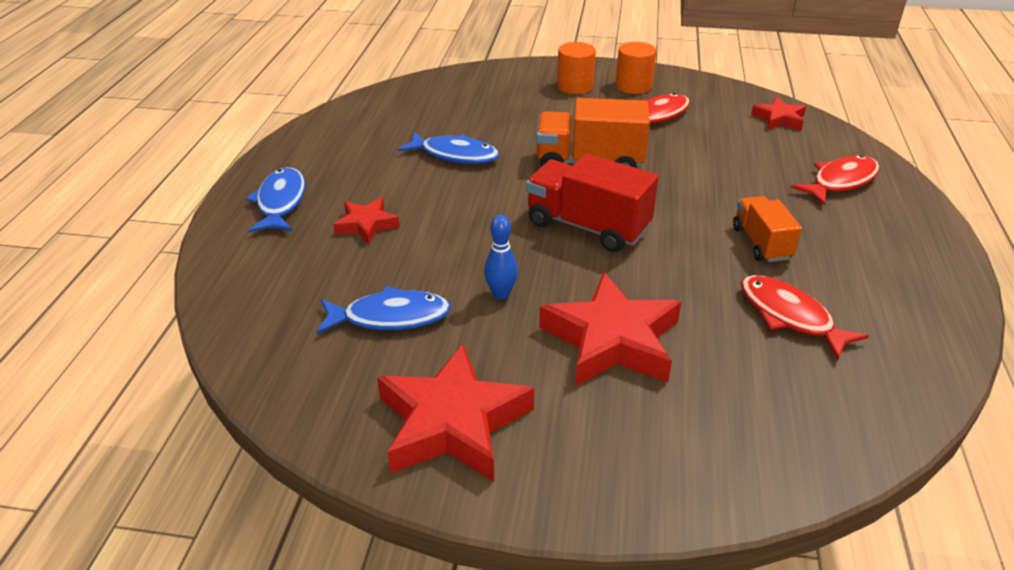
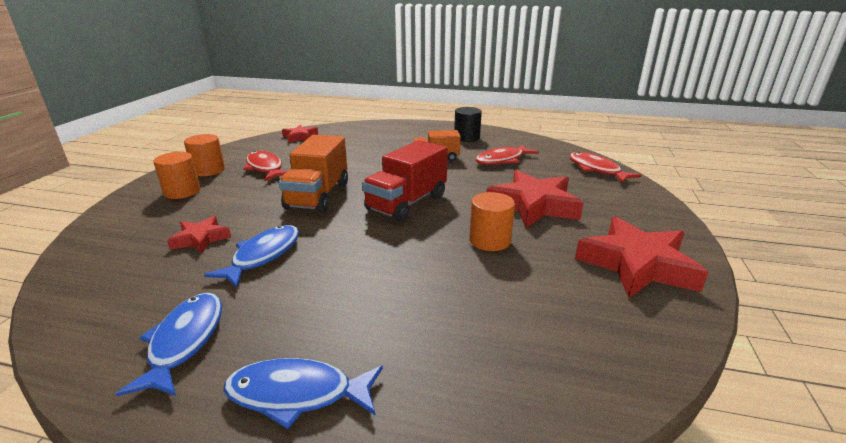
camera: 85 degrees left, 10 degrees down
blue fish [317,286,451,334] -> blue fish moved to [116,293,222,396]
red star [333,198,400,244] -> red star moved to [167,216,231,253]
blue bowling pin [484,215,518,300] -> orange cylinder [469,192,515,251]
red fish [791,155,880,206] -> red fish moved to [570,152,642,183]
none -> black cylinder [454,107,482,142]

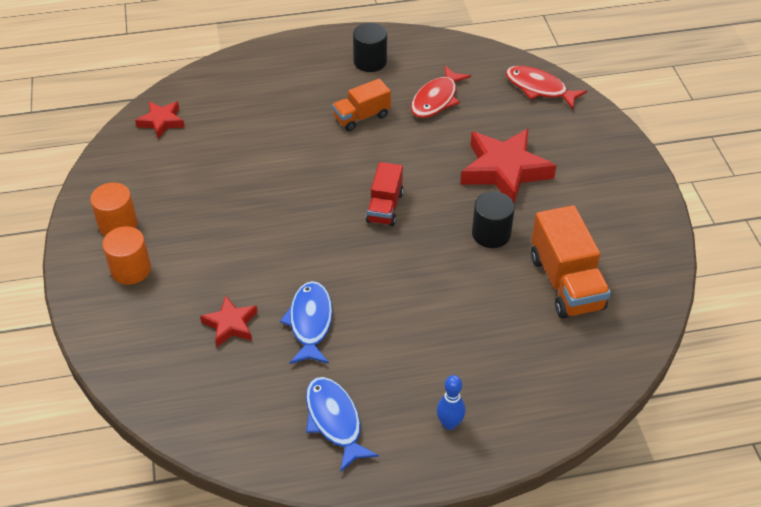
camera: 25 degrees left, 20 degrees up
blue fish [223,358,383,429] -> blue bowling pin [437,375,466,430]
red fish [243,151,287,181] -> none
orange truck [279,135,348,212] -> orange truck moved to [531,205,611,319]
red truck [362,140,448,222] -> red truck [366,162,404,226], size x0.62
orange cylinder [469,192,515,251] -> black cylinder [472,191,515,248]
red star [575,216,709,298] -> none

